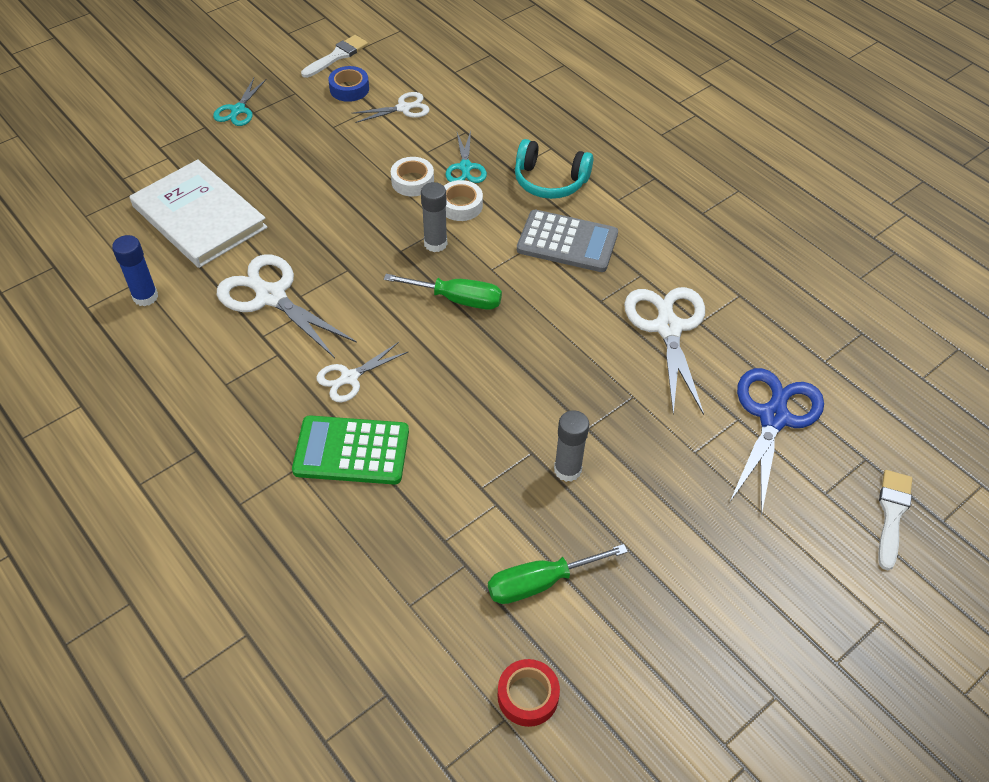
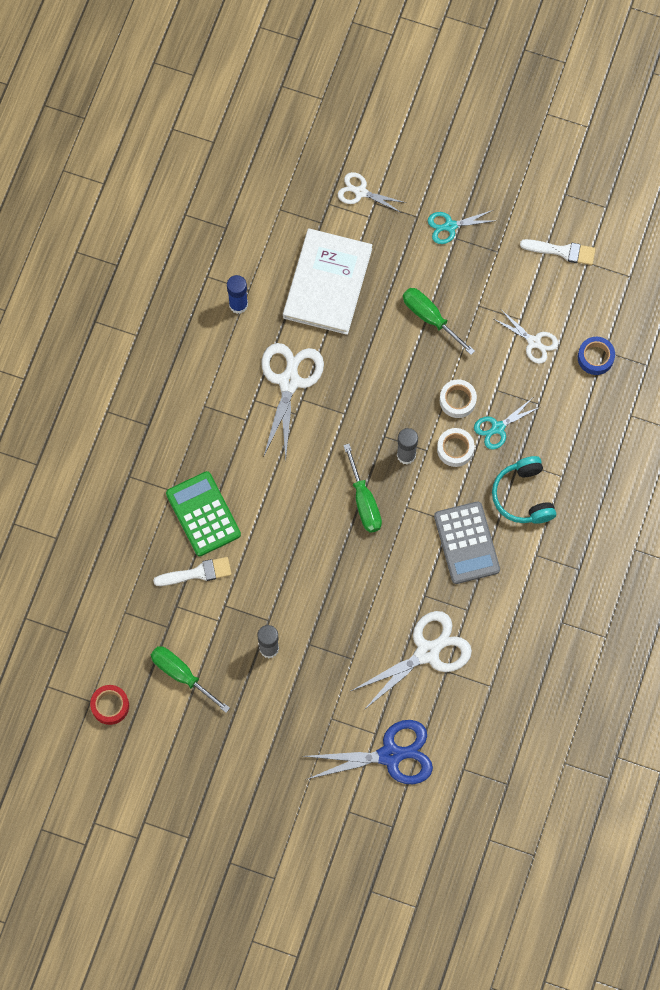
camera: 60 degrees right, 20 degrees up
white scissors [316,342,408,402] -> white scissors moved to [338,172,406,213]
blue tape [328,66,369,102] -> blue tape moved to [578,337,615,375]
white brush [878,470,912,570] -> white brush moved to [153,557,232,586]
none -> green screwdriver [403,288,475,355]

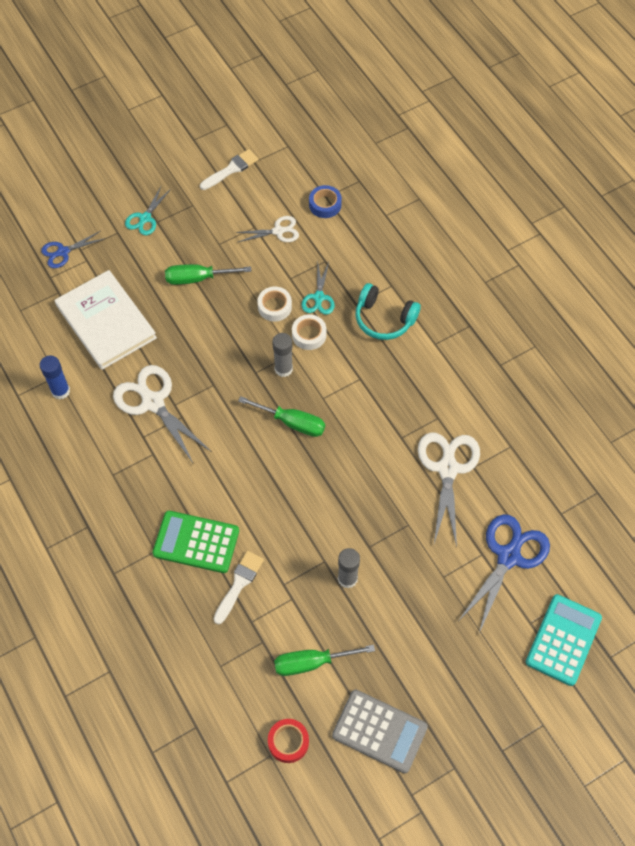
camera: 50 degrees left, 10 degrees down
white scissors [338,172,406,213] -> blue scissors [41,231,105,268]
grey calculator [434,501,500,584] -> grey calculator moved to [332,690,428,773]
none -> turquoise calculator [526,594,602,686]

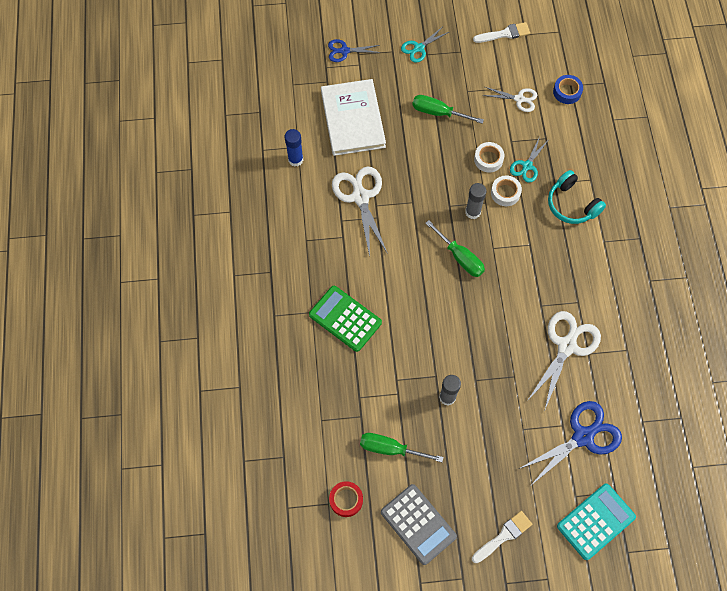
camera: 25 degrees right, 5 degrees up
white brush [214,551,264,624] -> white brush moved to [472,511,532,563]

